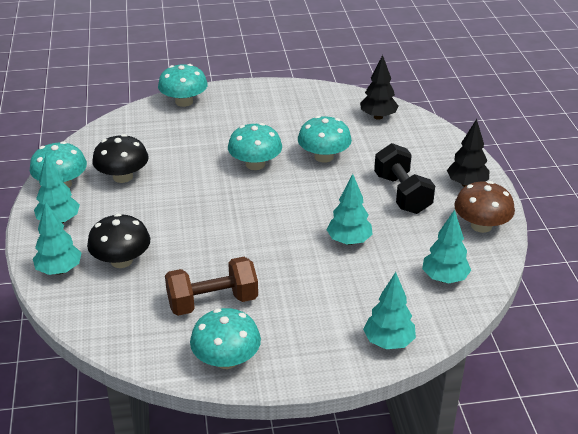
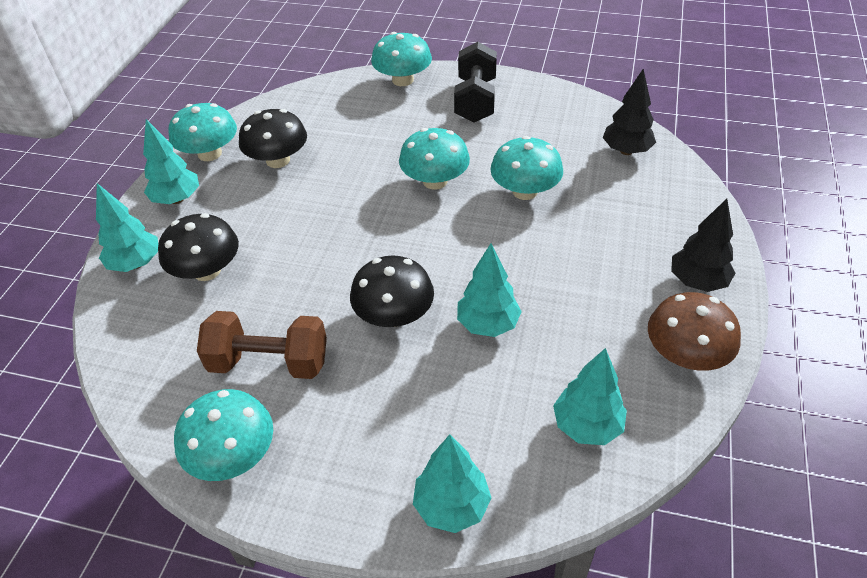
camera: 25 degrees right, 10 degrees up
black dumbbell [374,143,435,214] -> black dumbbell moved to [454,42,497,123]
none -> black mushroom [350,255,434,327]

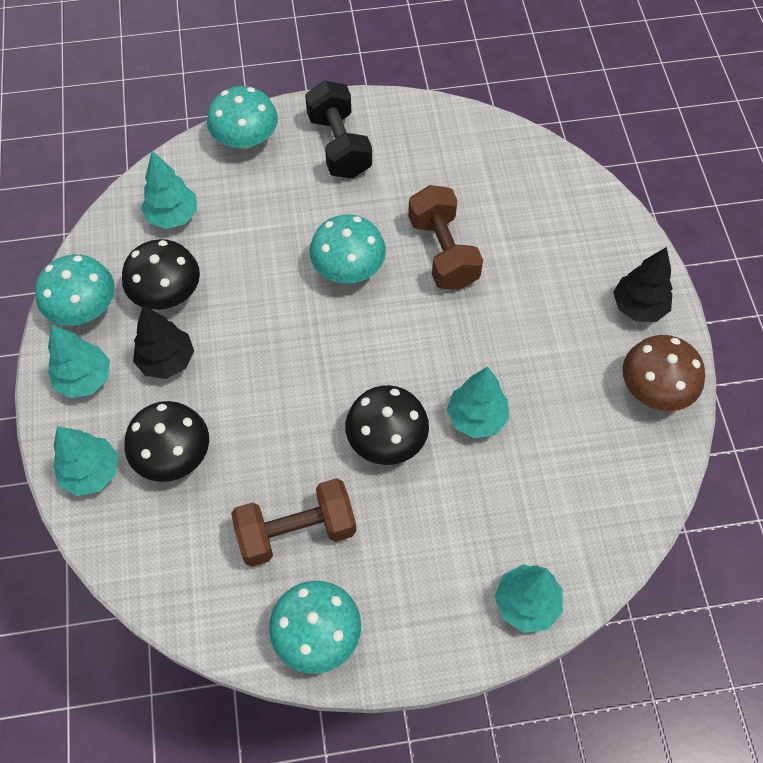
camera: 25 degrees left, 15 degrees up
turquoise mushroom [490,136,563,200] -> brown dumbbell [408,185,483,290]
turquoise tree [553,348,627,445] -> turquoise tree moved to [141,150,197,229]
black tree [603,69,656,155] -> black tree moved to [133,305,194,379]

